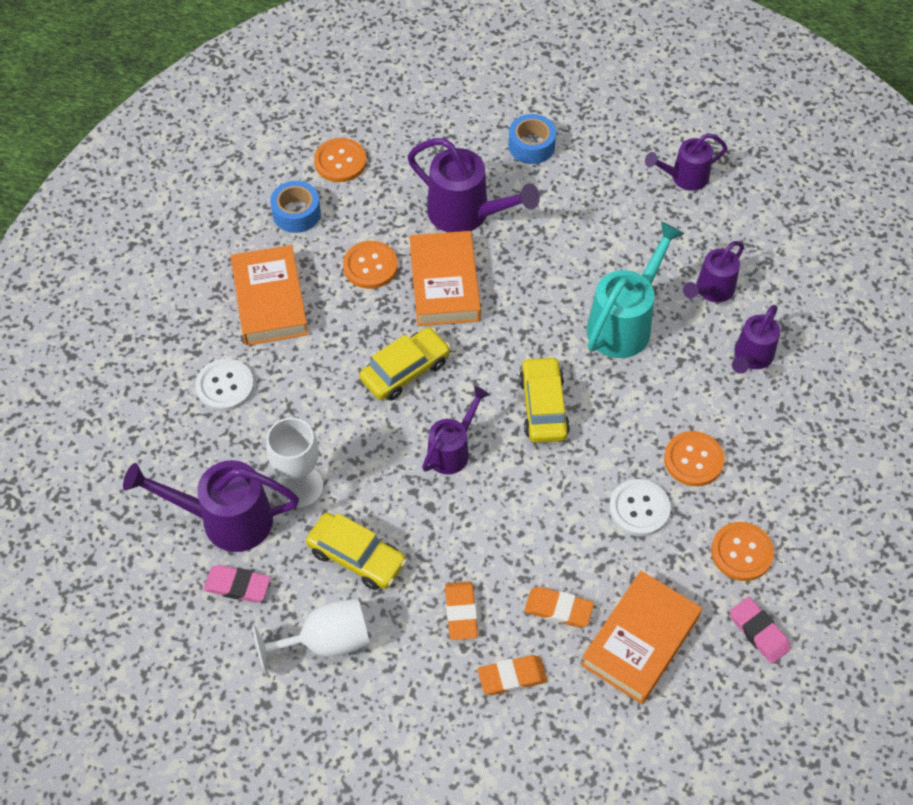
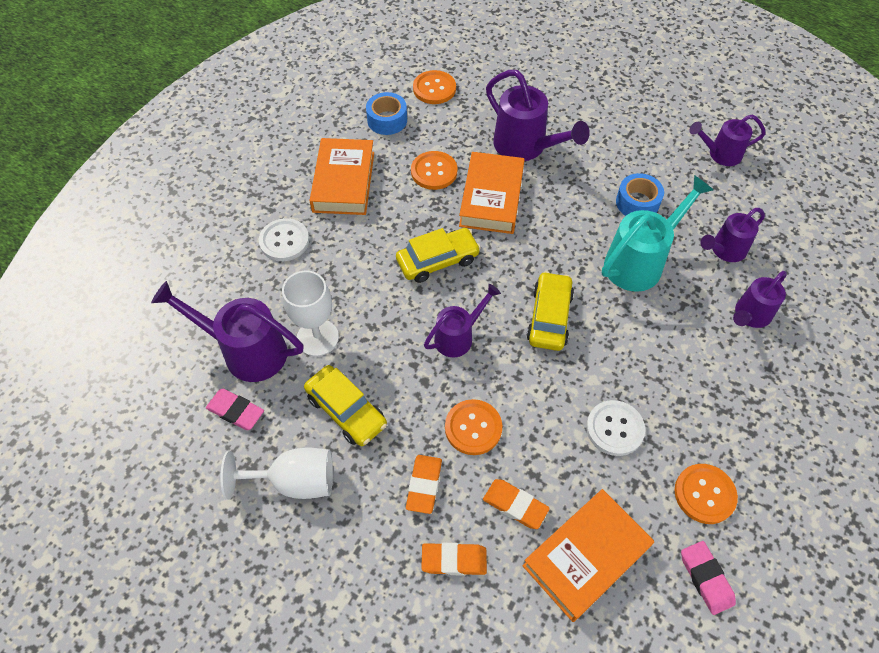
camera: 15 degrees right, 0 degrees up
blue tape [508,114,556,164] -> blue tape moved to [616,173,664,216]
orange button [664,431,724,486] -> orange button moved to [445,399,502,455]

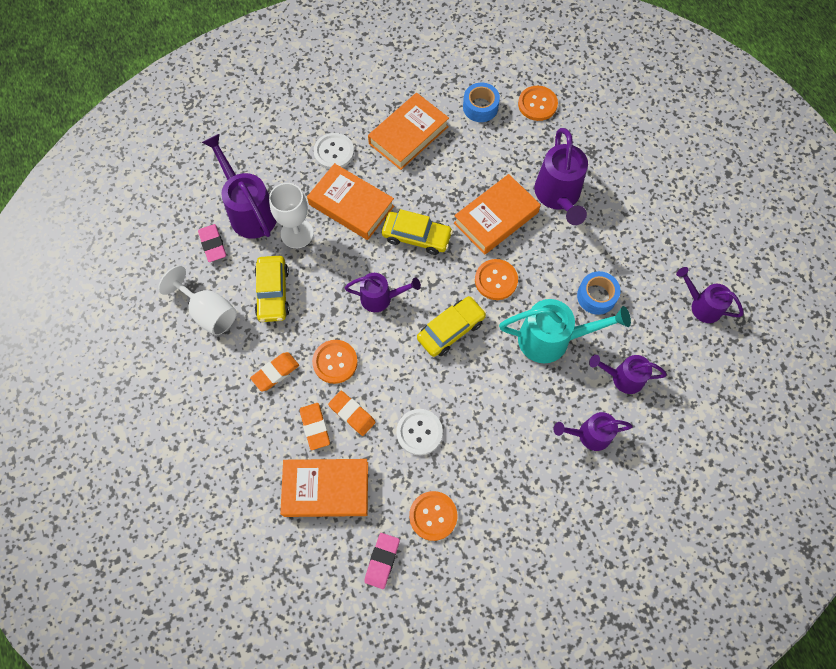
camera: 40 degrees right, 10 degrees up
orange button [411,151,457,190] -> orange button moved to [475,259,518,300]
orange eraser [421,543,487,576] -> orange eraser moved to [328,391,376,436]
none -> orange book [307,163,394,240]

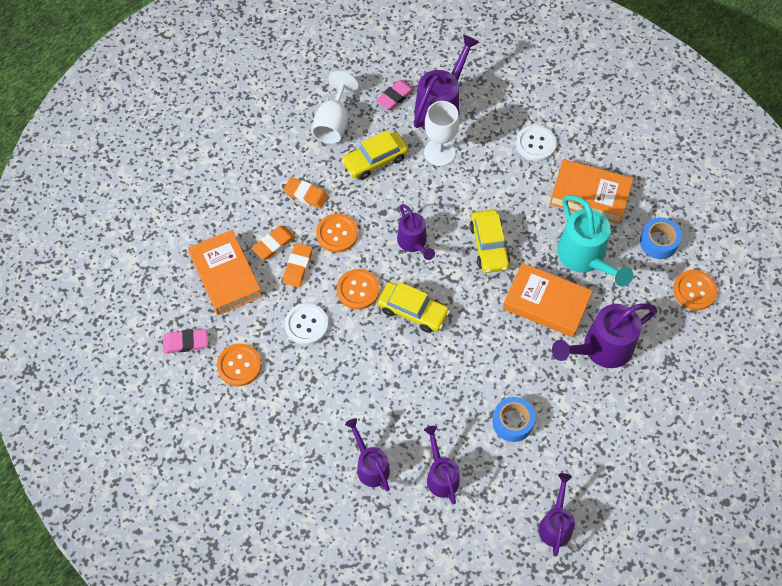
camera: 65 degrees right, 5 degrees down
orange book [307,163,394,240] -> none
orange button [475,259,518,300] -> orange button moved to [337,269,380,310]
turquoise watering can [499,299,631,363] -> turquoise watering can moved to [557,195,633,287]

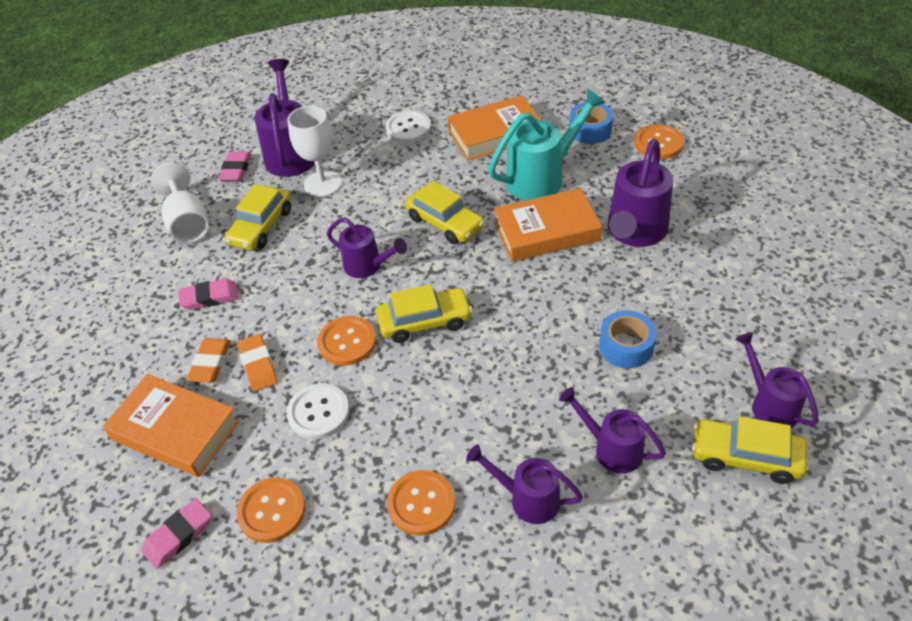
camera: 35 degrees left, 15 degrees down
orange eraser [283,177,328,209] -> pink eraser [178,279,239,310]
orange button [316,214,358,253] -> orange button moved to [387,470,455,536]
turquoise watering can [557,195,633,287] -> turquoise watering can turned 60 degrees counterclockwise [488,88,606,201]
none -> yellow car [692,416,807,484]

